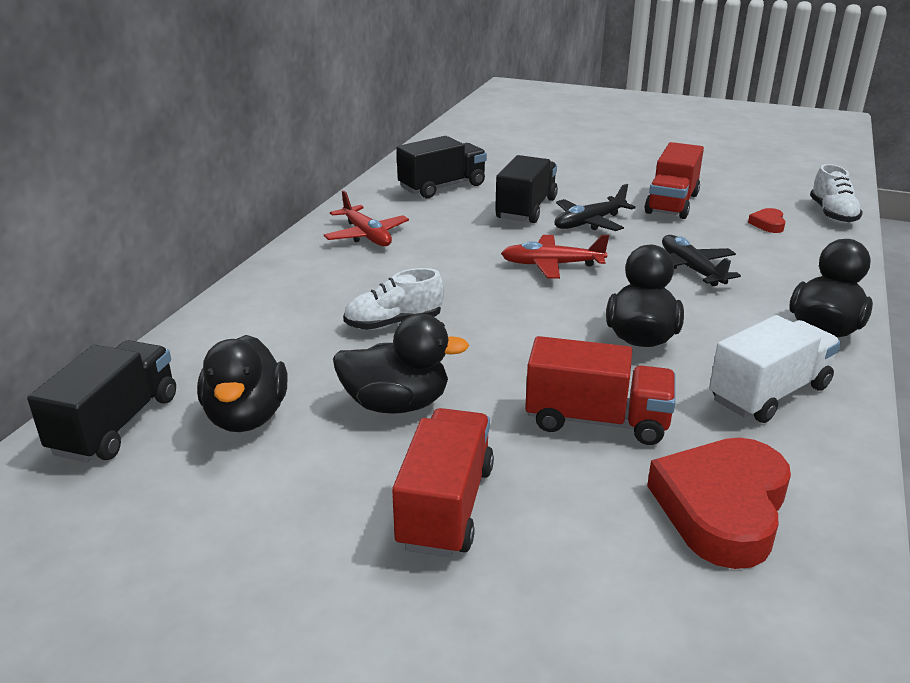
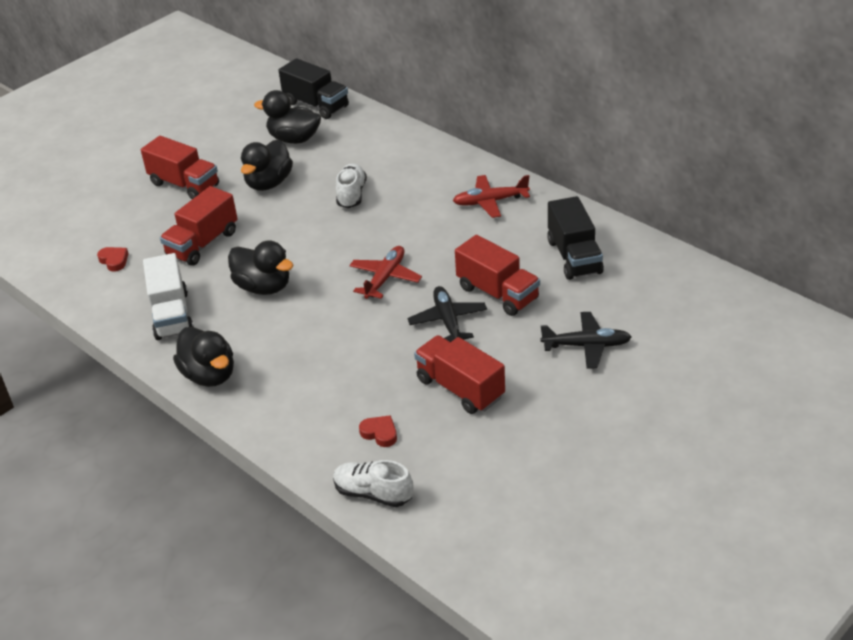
camera: 115 degrees right, 10 degrees up
black truck [495,155,558,223] -> red truck [455,235,540,316]
red heart [647,438,791,569] -> red heart [97,247,129,272], size x0.44
black plane [662,235,741,286] -> black plane moved to [541,312,631,369]

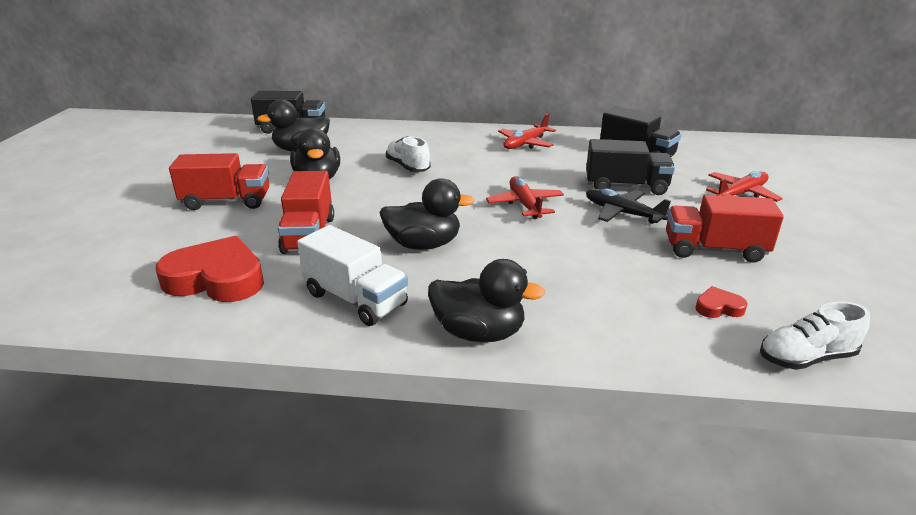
camera: 40 degrees left, 10 degrees down
red heart [97,247,129,272] -> red heart [156,236,264,302], size x2.29
red truck [455,235,540,316] -> black truck [586,139,675,195]
black plane [541,312,631,369] -> red plane [706,171,782,202]

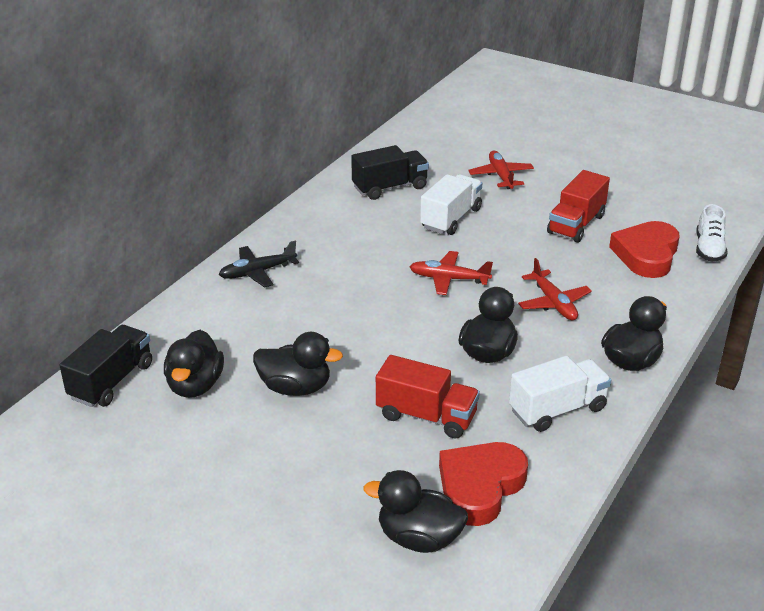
camera: 65 degrees left, 5 degrees up
red truck [169,153,269,210] -> none
white shoe [386,136,431,172] -> none
red plane [498,114,556,149] -> red plane moved to [518,258,592,320]
black truck [586,139,675,195] -> white truck [420,174,482,235]
black plane [586,189,671,224] -> black plane moved to [219,240,299,288]
red heart [695,286,748,318] -> red heart [609,221,680,278], size x2.29
none -> black duck [363,470,468,553]

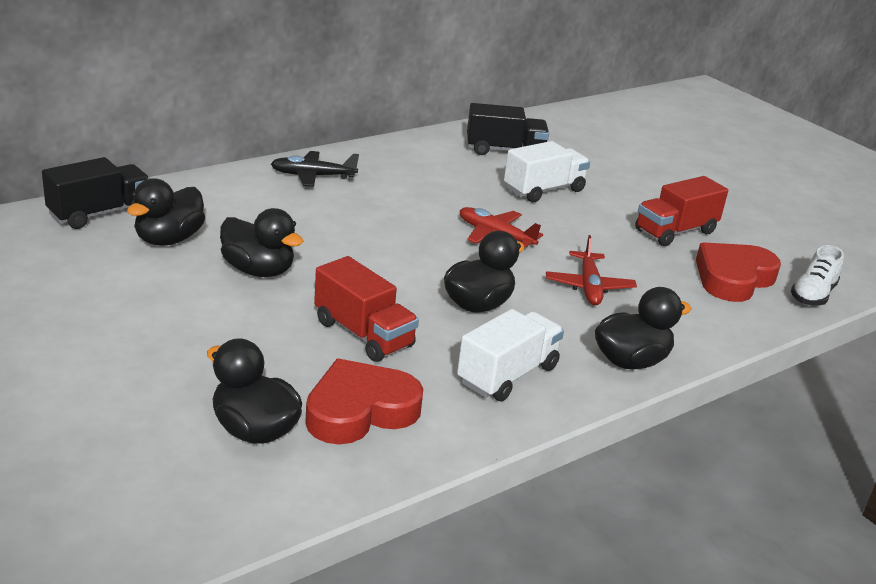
camera: 20 degrees right, 5 degrees down
red plane [468,150,534,189] -> none
white truck [509,356,611,432] -> white truck turned 45 degrees counterclockwise [457,309,564,401]

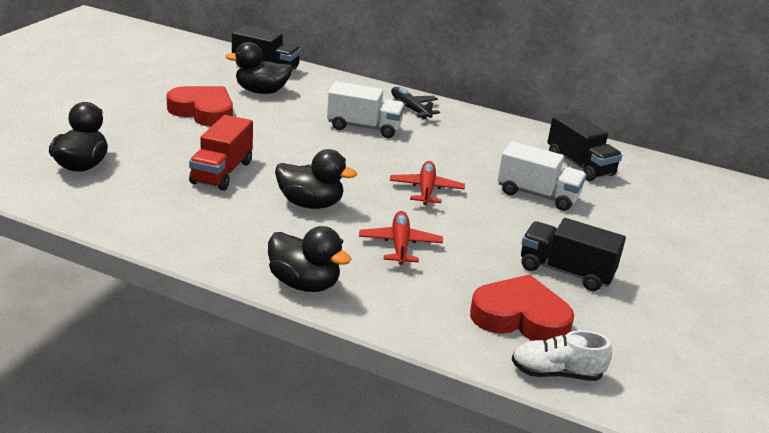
camera: 60 degrees right, 0 degrees up
black duck [220,208,303,277] -> none
red heart [305,358,423,444] -> red heart moved to [166,86,233,127]
white truck [457,309,564,401] -> white truck moved to [327,81,405,138]
red plane [546,235,637,305] -> red plane turned 120 degrees clockwise [359,211,443,265]
red truck [635,176,728,246] -> black truck [521,218,626,291]

